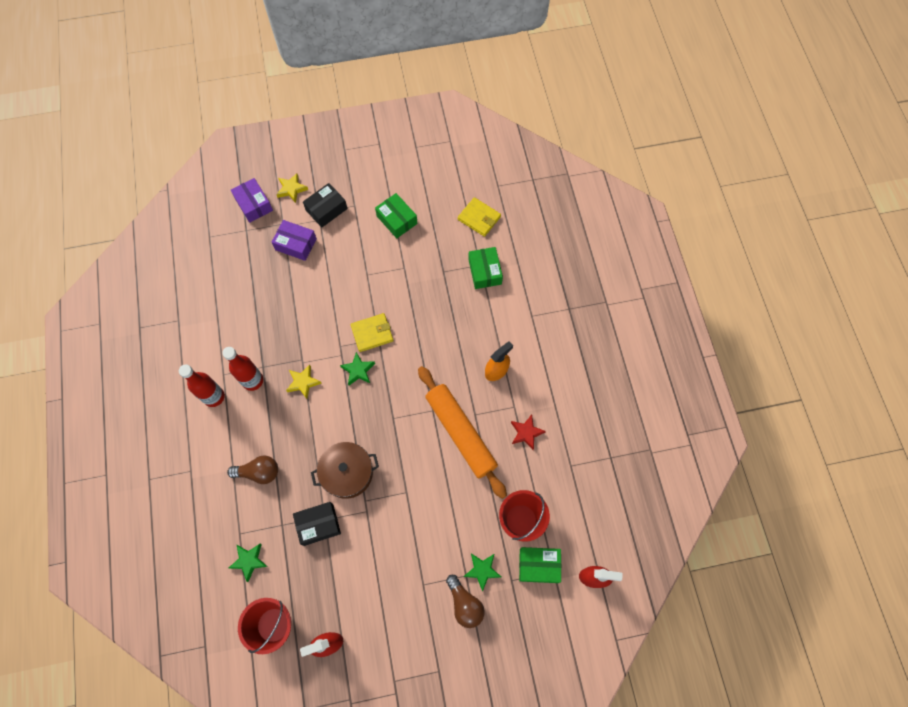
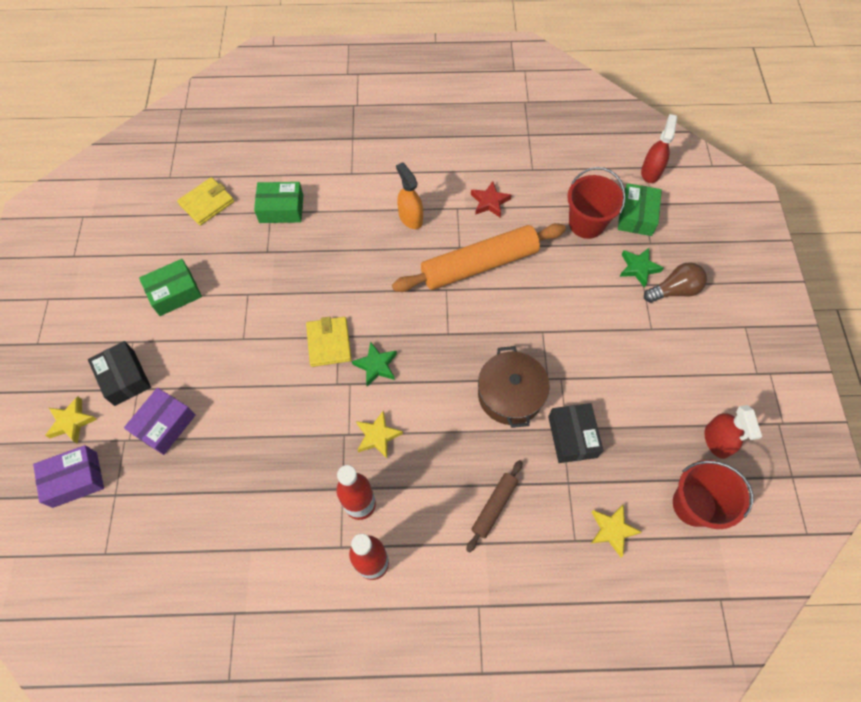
camera: 80 degrees left, 5 degrees down
brown light bulb [227,456,278,484] -> brown rolling pin [466,460,522,553]
green star [229,544,268,582] -> yellow star [591,505,641,557]

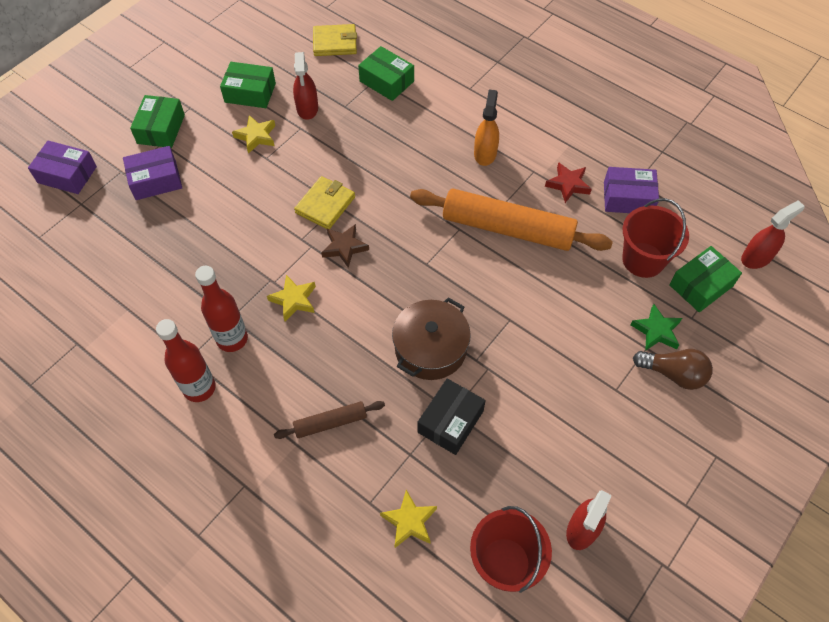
camera: 40 degrees right, 5 degrees down
yellow star [45,396,97,444] -> yellow star moved to [232,115,275,154]
black box [88,341,151,406] -> green box [130,95,185,148]
green star [352,342,397,386] -> brown star [321,224,369,268]
none -> red spray bottle [293,52,318,120]
none -> purple box [604,167,659,213]

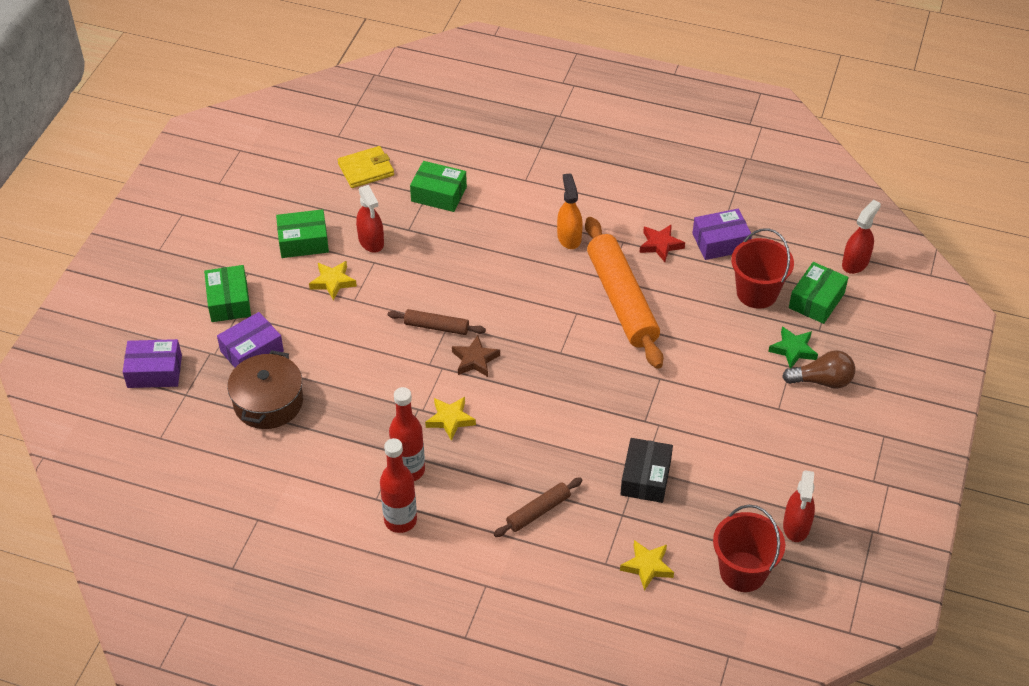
camera: 20 degrees left, 10 degrees down
yellow wallet [294,176,355,229] -> brown rolling pin [388,309,486,335]
brown pot [392,297,471,380] -> brown pot moved to [227,350,303,429]
orange rolling pin [410,189,613,251] -> orange rolling pin turned 75 degrees clockwise [585,217,663,369]

